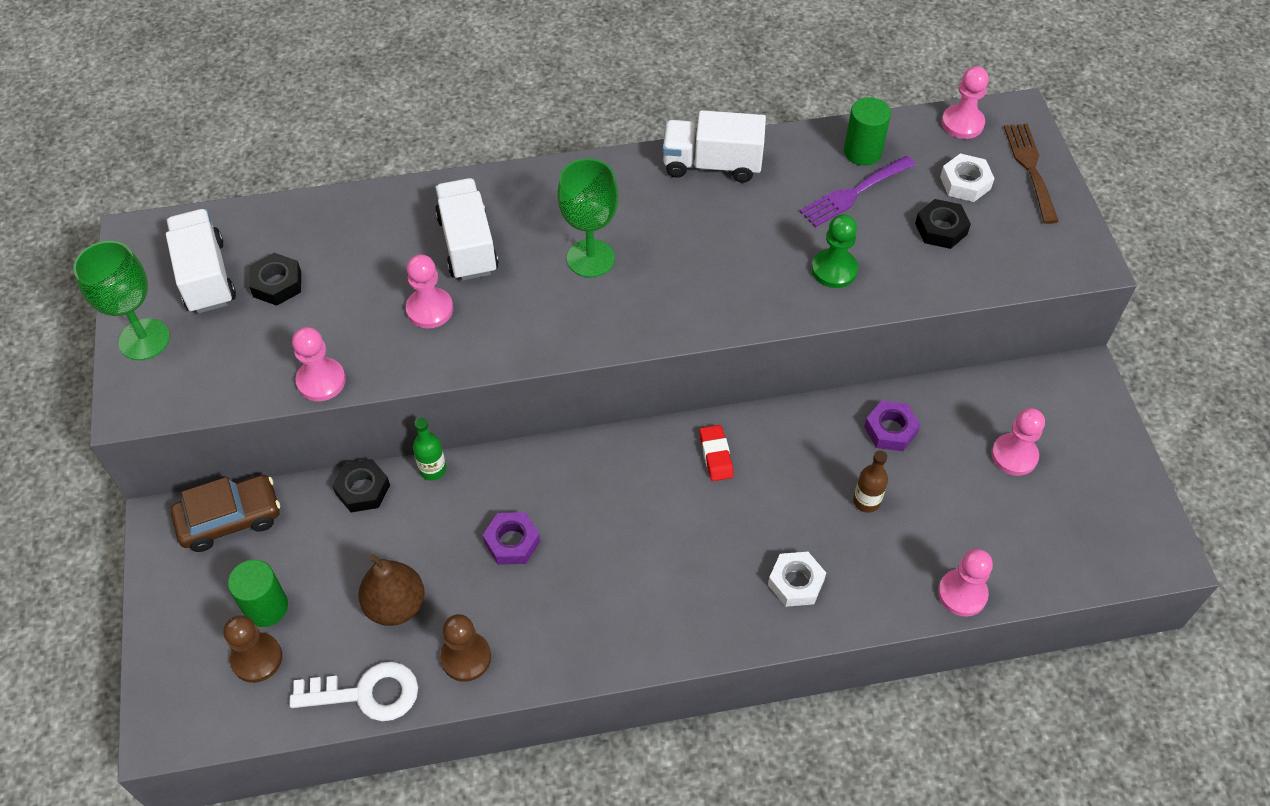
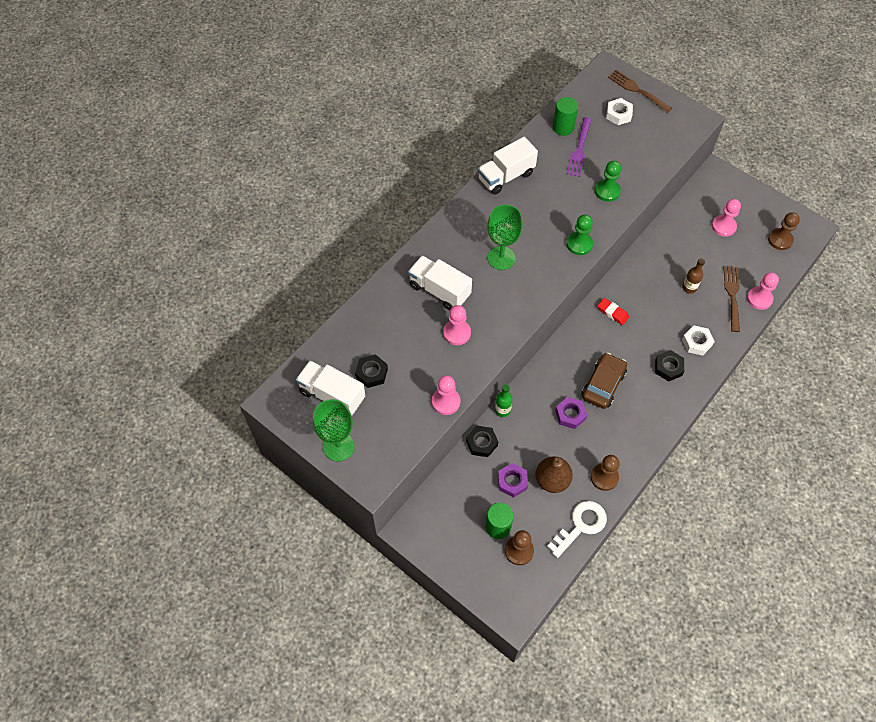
camera: 40 degrees left, 5 degrees up
brown car [171,475,280,552] -> brown car moved to [581,353,627,409]
purple nut [864,400,920,451] -> purple nut moved to [498,463,528,498]
black nut [915,199,971,249] -> black nut moved to [655,350,684,382]
pink pawn [942,66,989,139] -> none
none -> green pawn [566,215,593,255]
none -> brown fork [724,266,740,332]
none -> brown pawn [768,212,800,250]

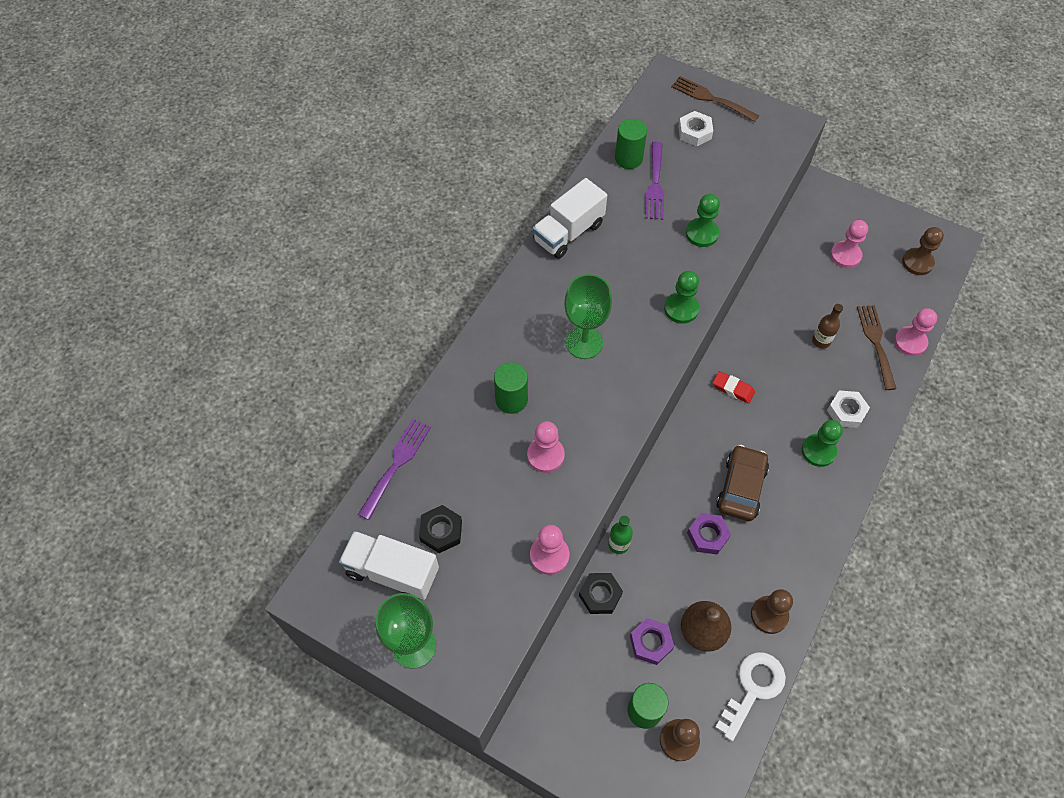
camera: 10 degrees left, 0 degrees up
white truck [408,256,472,311] -> green cylinder [494,362,528,414]
black nut [655,350,684,382] -> green pawn [802,420,843,467]
none -> purple fork [358,419,431,520]

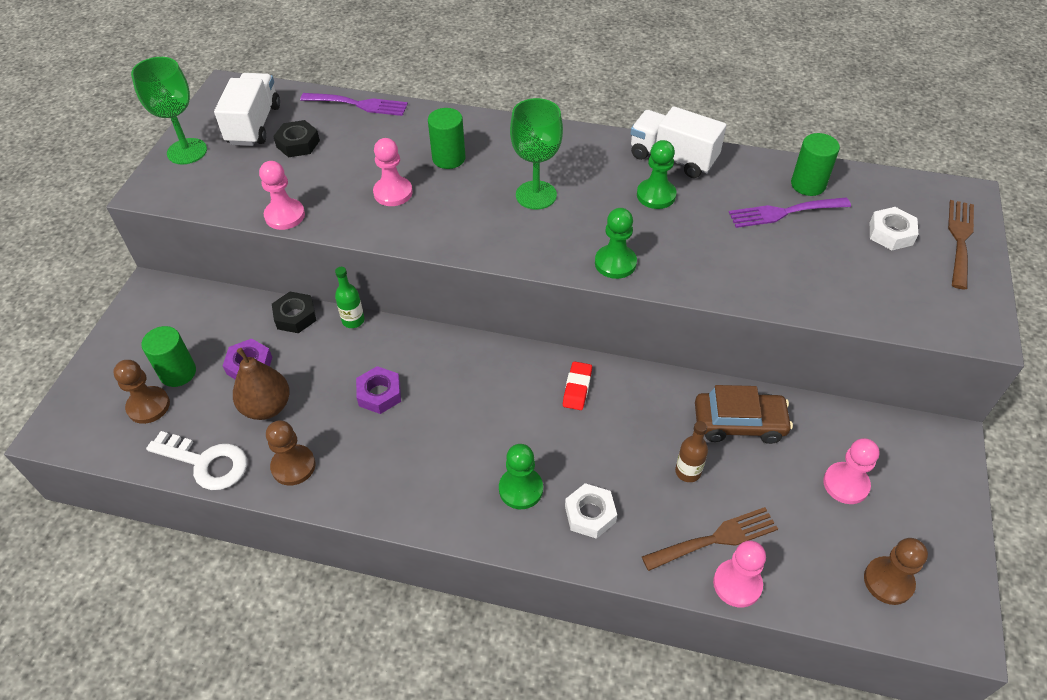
camera: 75 degrees right, 10 degrees down
green pawn [686,194,720,247] -> green pawn moved to [637,140,676,209]
brown car [716,445,769,521] -> brown car moved to [695,385,793,444]

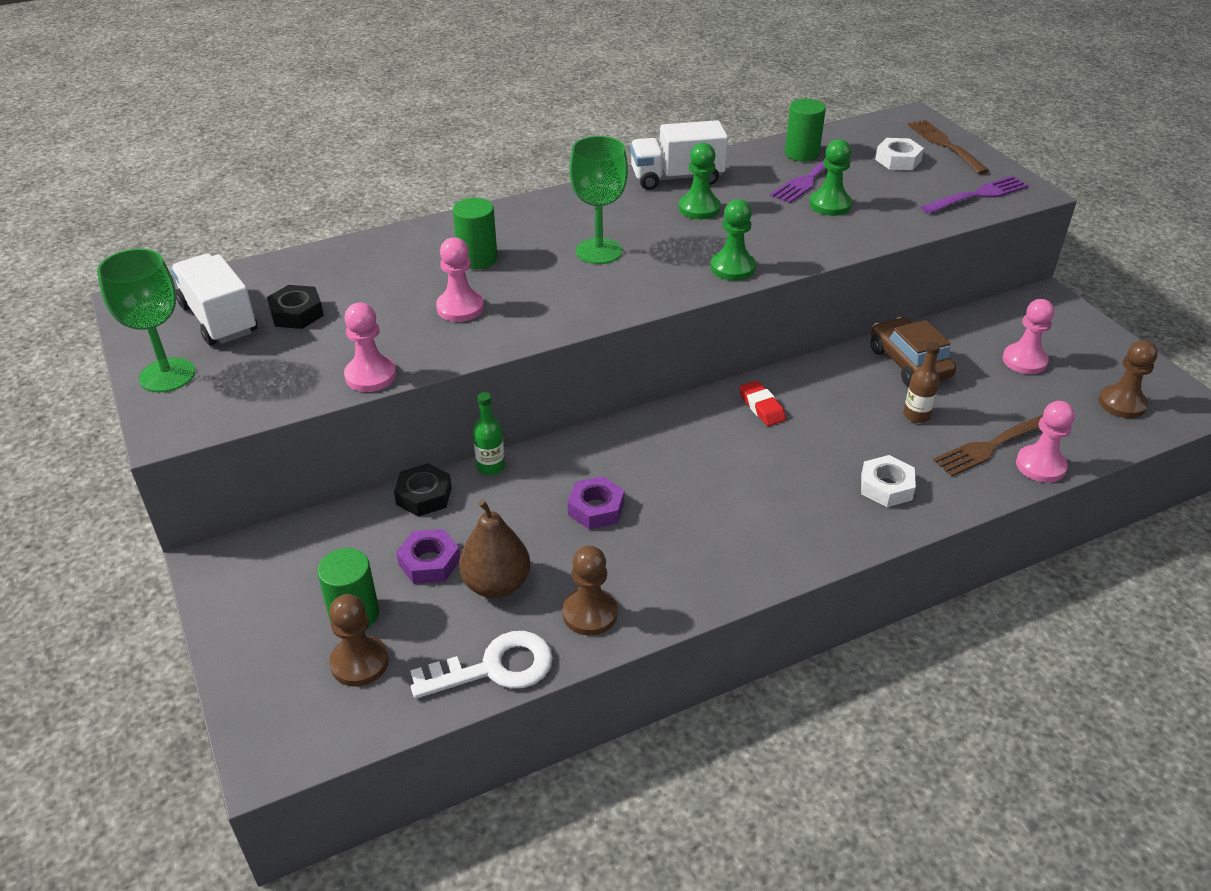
camera: 40 degrees left, 10 degrees down
purple fork [300,93,408,116] -> purple fork moved to [921,176,1029,214]
green pawn [499,444,543,509] -> green pawn moved to [810,139,852,216]
brown fork [642,507,778,571] -> brown fork turned 150 degrees counterclockwise [933,415,1043,476]
brown car [695,385,793,444] -> brown car turned 75 degrees counterclockwise [871,317,956,386]

